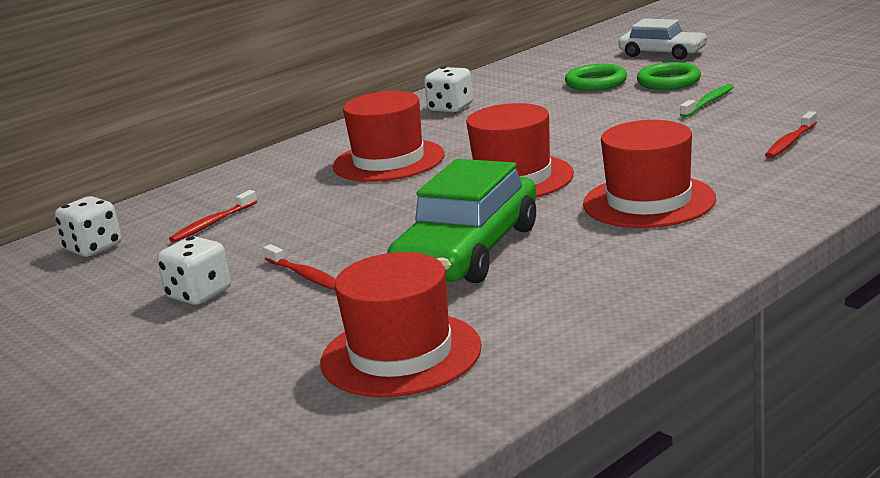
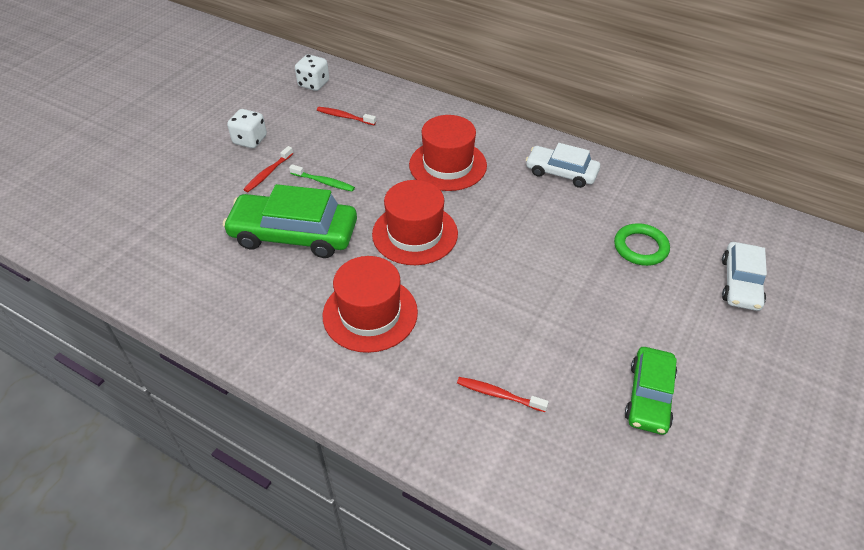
camera: 70 degrees right, 25 degrees up
red hat [321,252,482,397] -> none
white dice [424,67,473,113] -> white car [526,143,600,188]
green ring [637,62,701,90] -> none
green toothbrush [680,84,734,118] -> green toothbrush moved to [289,164,355,192]
none -> green car [625,347,677,435]

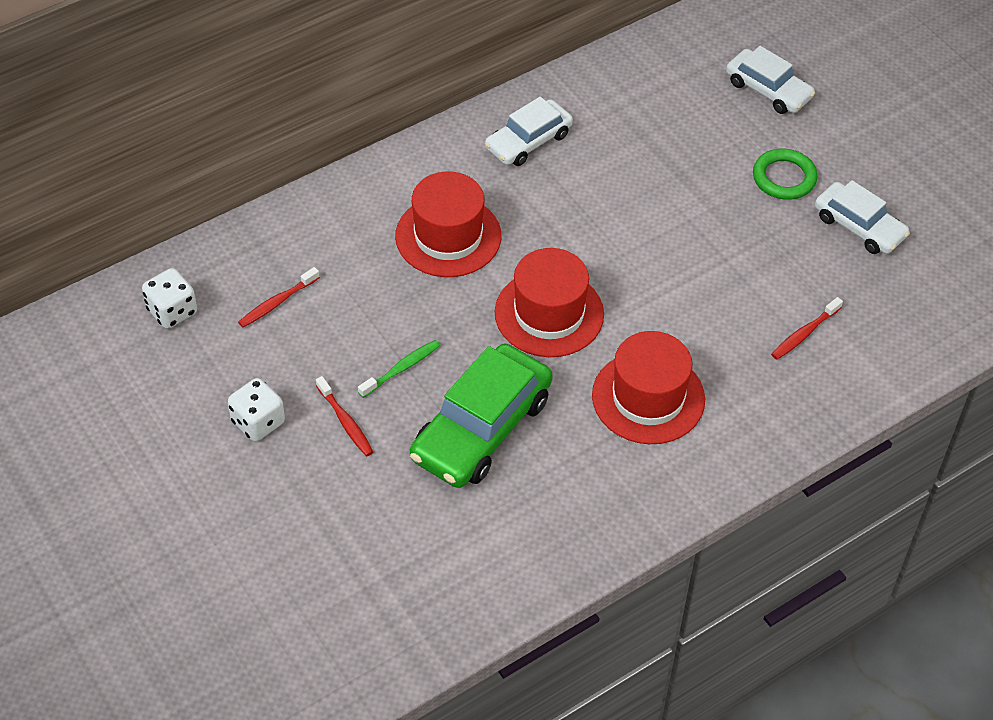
camera: 65 degrees left, 5 degrees up
green ring [614,223,670,266] -> green ring moved to [753,149,817,200]
green car [625,347,677,435] -> white car [815,180,910,254]

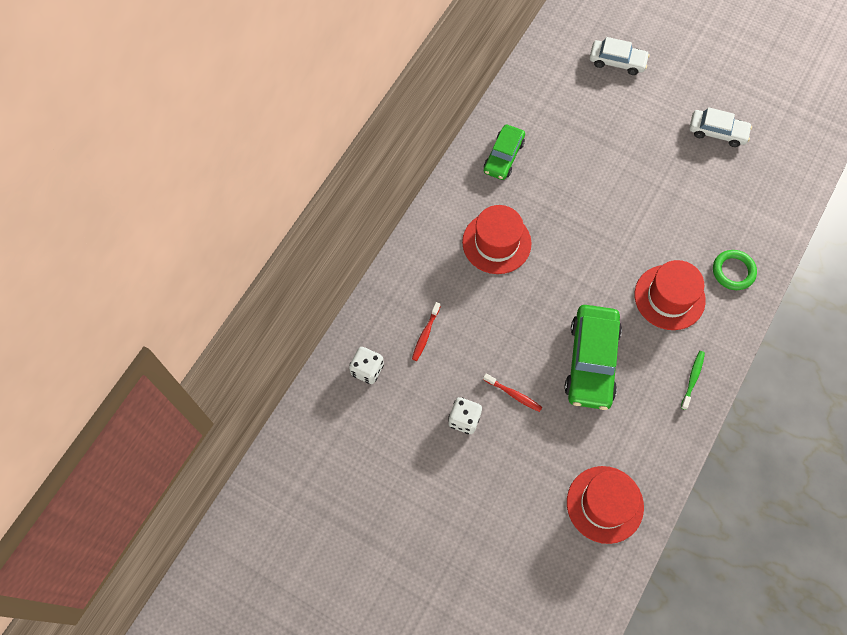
camera: 25 degrees left, 15 degrees up
green toothbrush [358,340,440,398] -> green toothbrush moved to [681,351,705,410]
white car [485,97,573,166] -> green car [484,125,525,180]
red hat [495,248,604,357] -> red hat moved to [567,466,644,544]
green ring [753,149,817,200] -> green ring moved to [713,250,757,290]
red toothbrush [771,297,843,360] -> none

